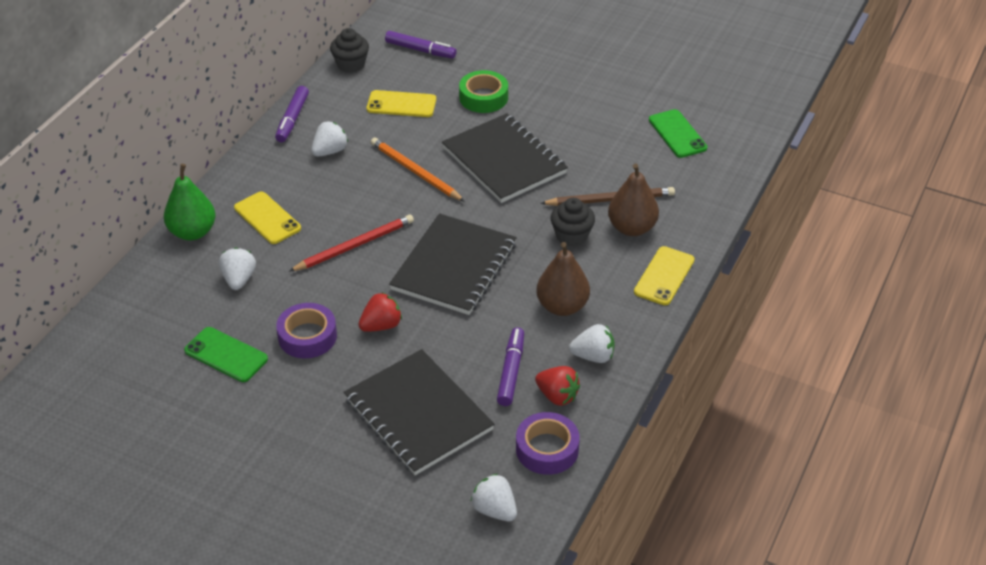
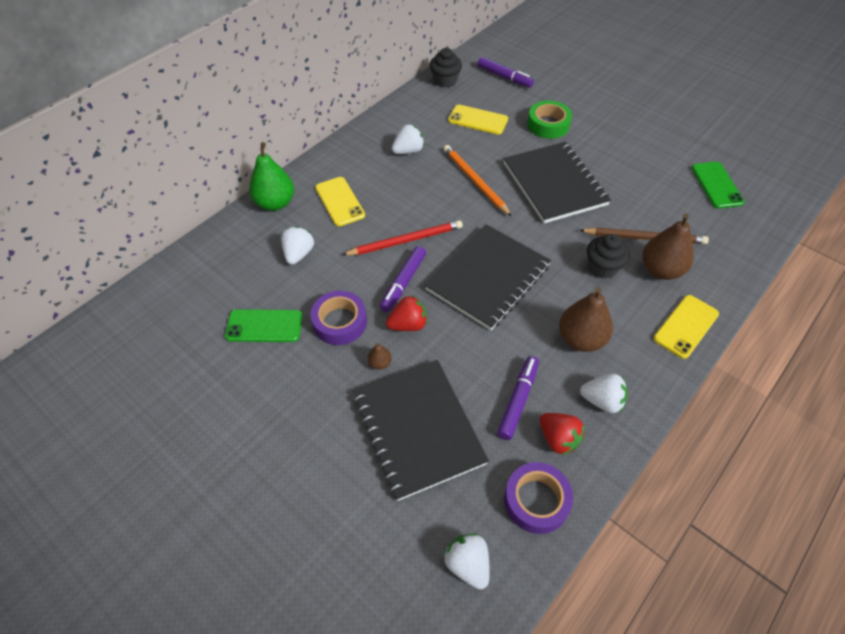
camera: 15 degrees right, 10 degrees up
green phone [184,327,268,382] -> green phone turned 45 degrees counterclockwise [225,309,303,342]
purple marker [275,86,309,142] -> purple marker moved to [380,246,426,312]
none -> brown pear [368,343,391,370]

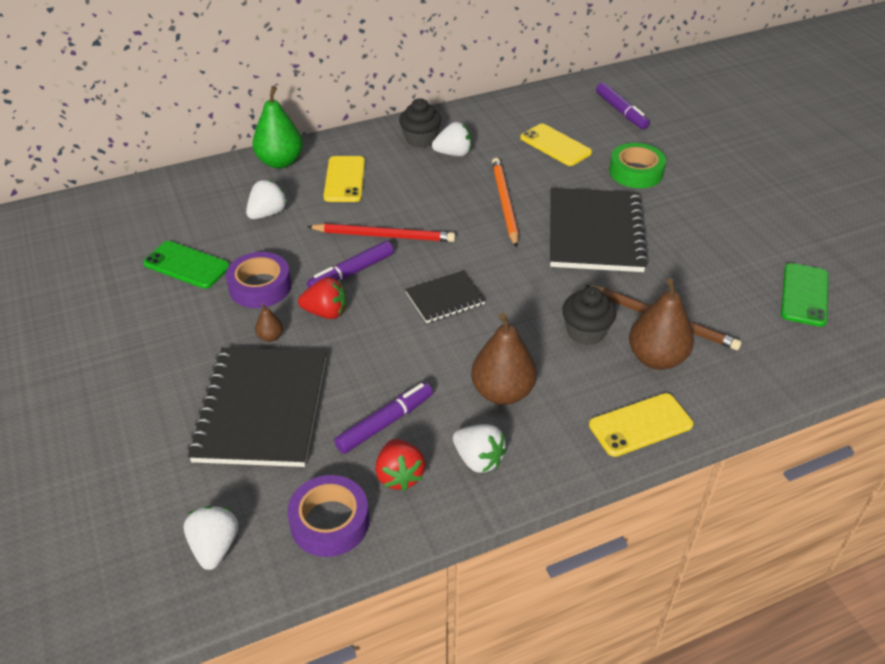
camera: 25 degrees right, 10 degrees down
black notebook [425,224,551,330] -> black notebook [405,271,486,323], size x0.51
black cupcake [430,48,462,87] -> black cupcake moved to [399,98,441,148]

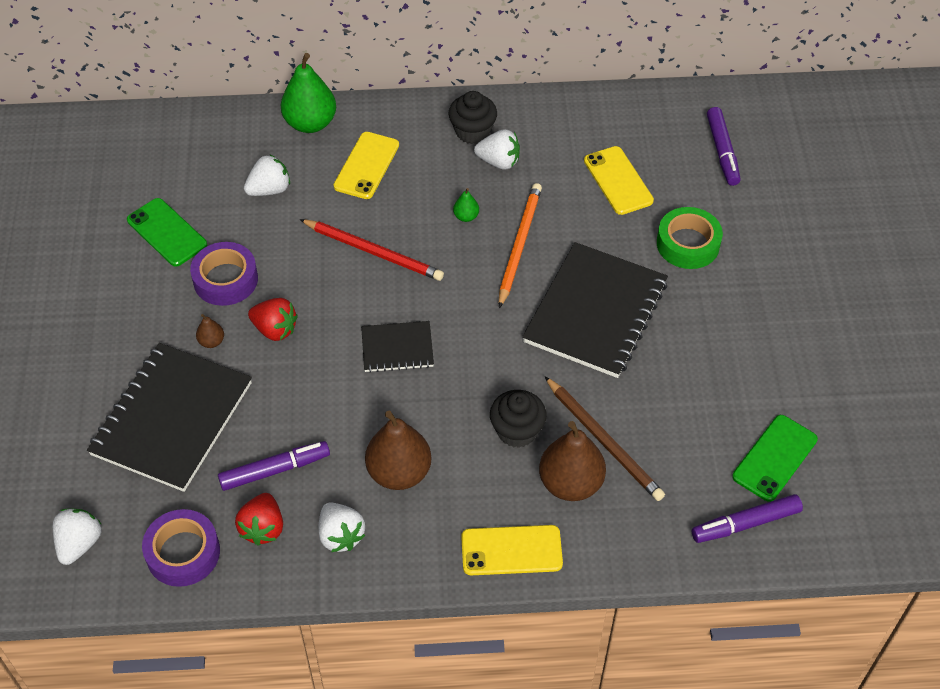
camera: 20 degrees right, 10 degrees up
purple marker [307,241,394,288] -> purple marker moved to [692,494,803,543]
none -> green pear [453,188,479,222]

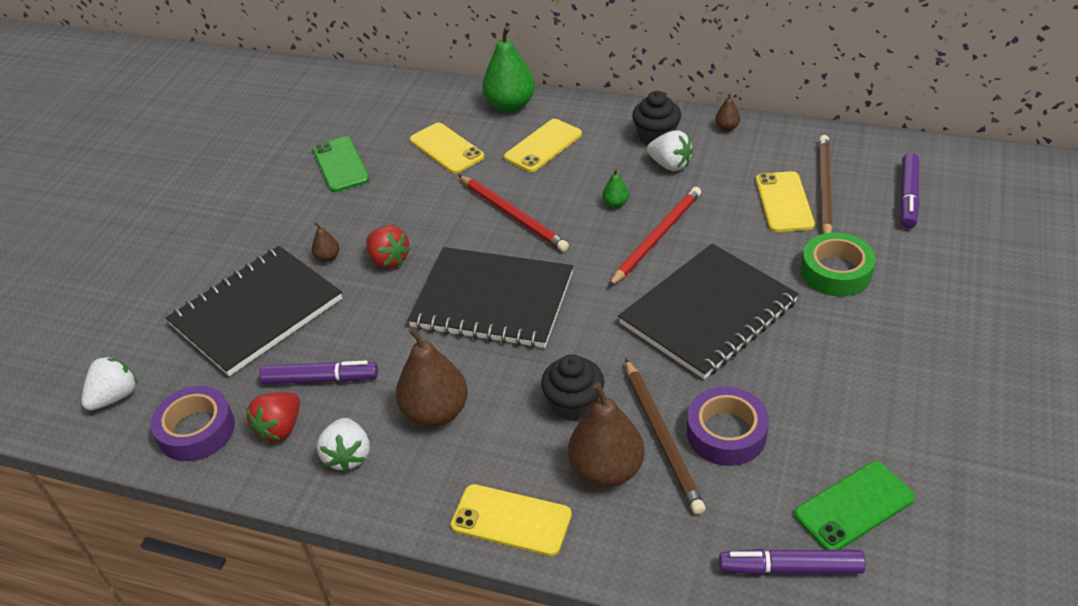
camera: 25 degrees right, 10 degrees down
purple tape [190,242,258,306] -> purple tape moved to [687,387,769,466]
white strawberry [244,154,290,196] -> yellow phone [410,123,484,174]
black notebook [361,321,434,373] -> black notebook [407,247,573,348], size x1.96
orange pencil [499,183,542,308] -> red pencil [608,187,701,287]
none -> brown pear [715,93,740,131]
none -> brown pencil [819,135,832,234]

